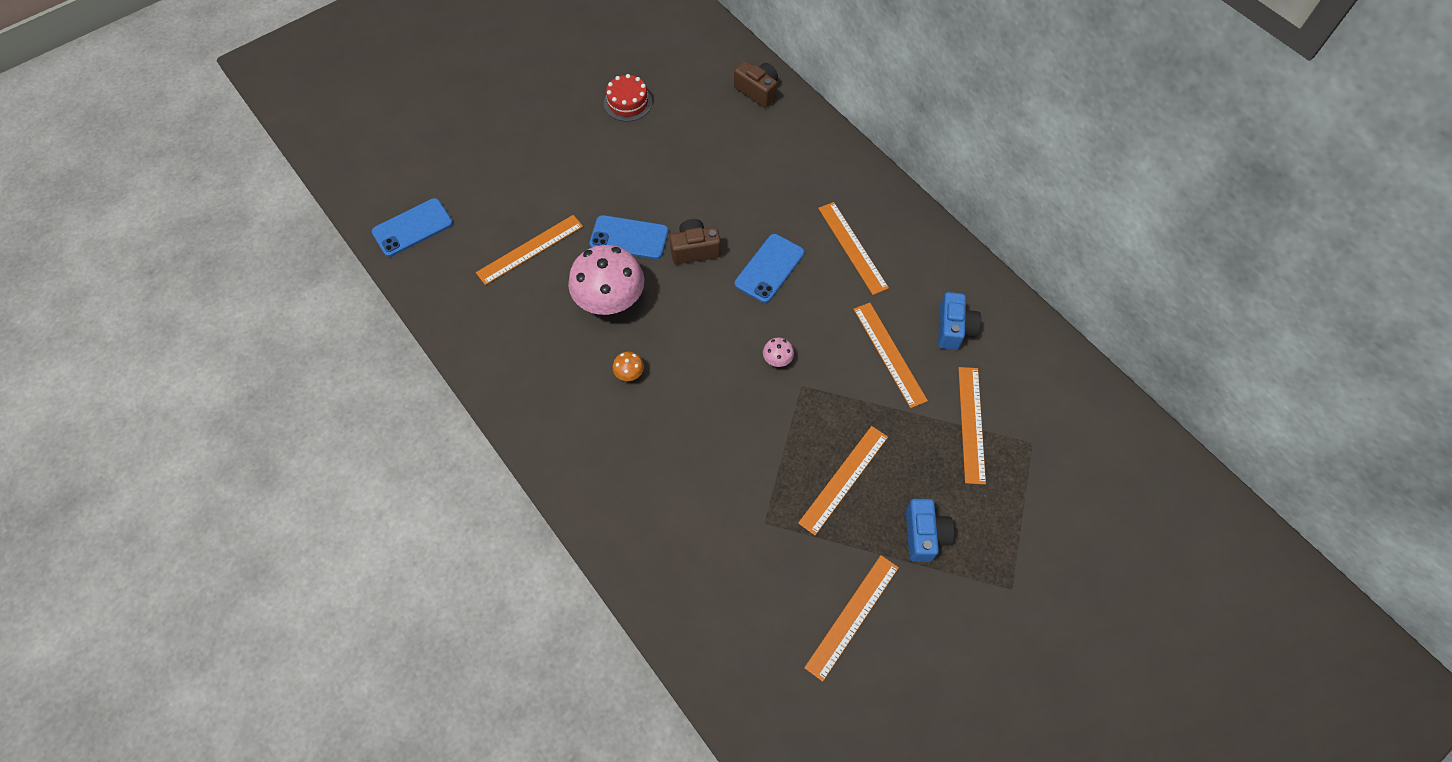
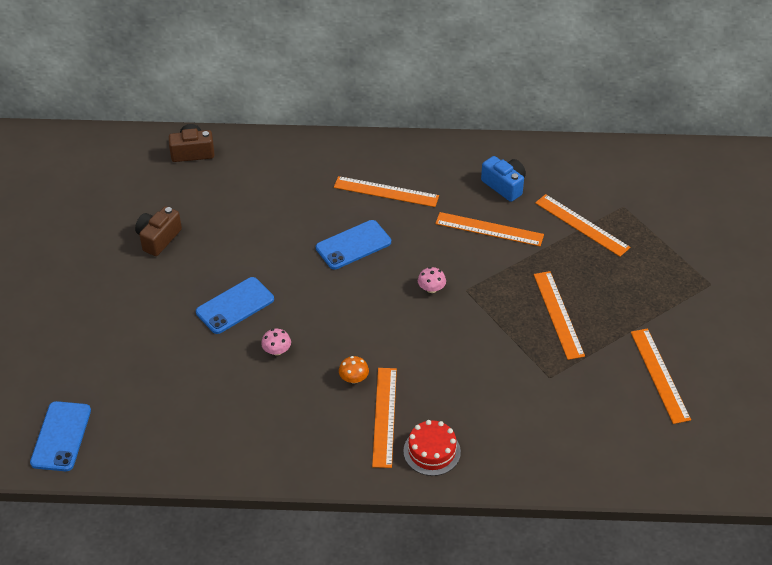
camera: 50 degrees left, 15 degrees down
orange ruler [476,215,583,285] -> orange ruler moved to [372,368,397,468]
pink mushroom [568,245,644,315] -> pink mushroom [261,329,291,355], size x0.41
red cake [604,74,652,122] -> red cake moved to [403,420,461,476]
brown camera [670,219,721,264] -> brown camera moved to [135,206,182,256]
blue phone [735,234,805,303] -> blue phone turned 75 degrees clockwise [316,220,391,270]
blue camera [906,499,954,562] -> none

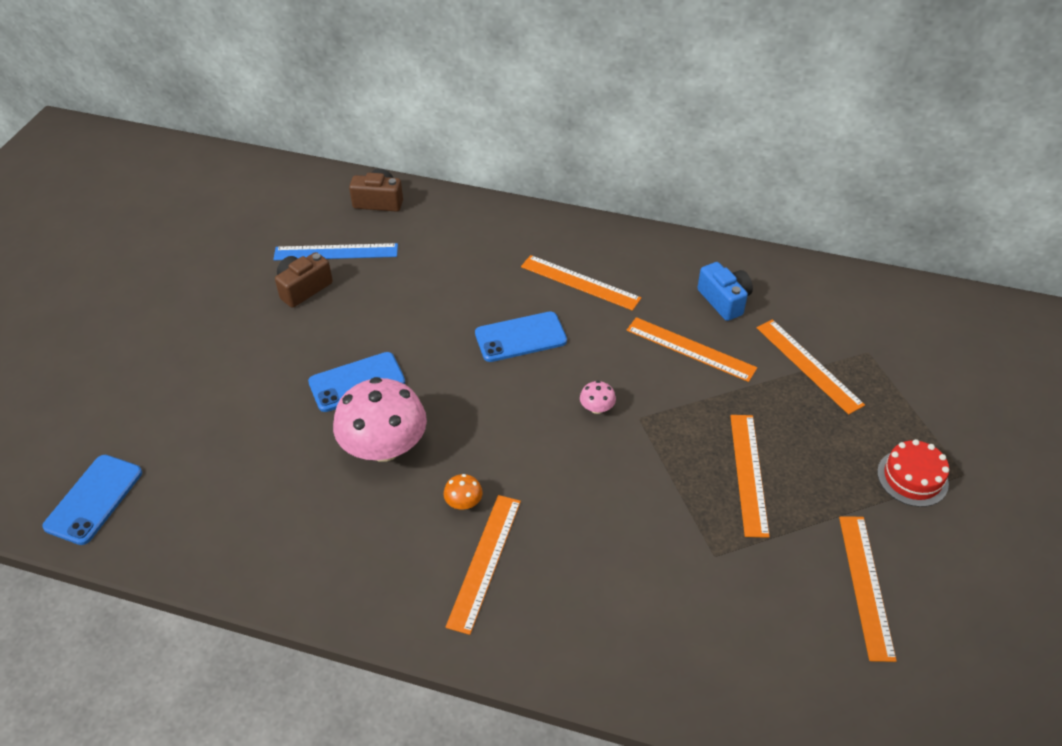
camera: 15 degrees right, 0 degrees up
pink mushroom [261,329,291,355] -> pink mushroom [333,377,427,462], size x2.45
red cake [403,420,461,476] -> red cake moved to [877,439,949,507]
none -> blue ruler [273,243,398,260]

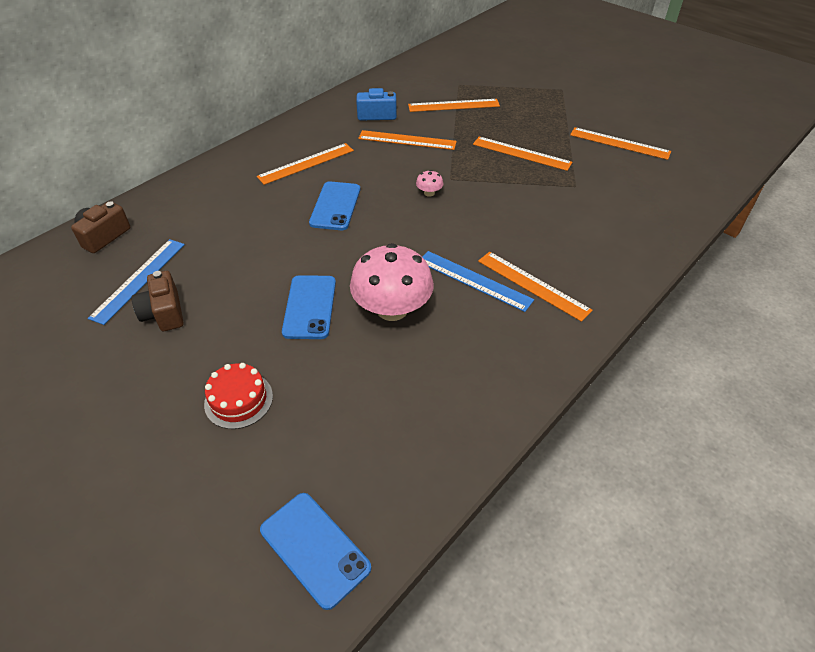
camera: 65 degrees left, 0 degrees up
orange mushroom [444,474,483,510] -> blue ruler [422,251,534,312]
orange ruler [627,317,757,382] -> orange ruler turned 45 degrees clockwise [358,130,457,150]
red cake [877,439,949,507] -> red cake moved to [204,363,273,429]

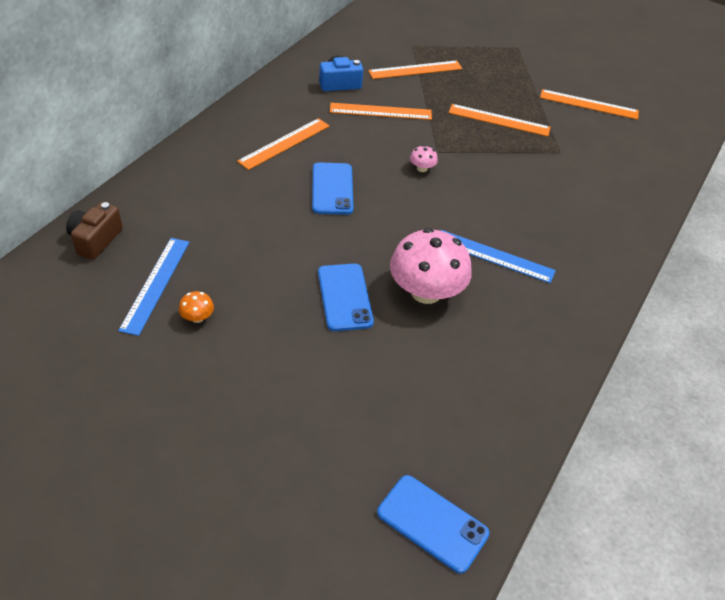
camera: 15 degrees left, 0 degrees up
brown camera [131,271,184,331] -> orange mushroom [179,291,214,323]
red cake [204,363,273,429] -> none
orange ruler [478,252,593,322] -> none

